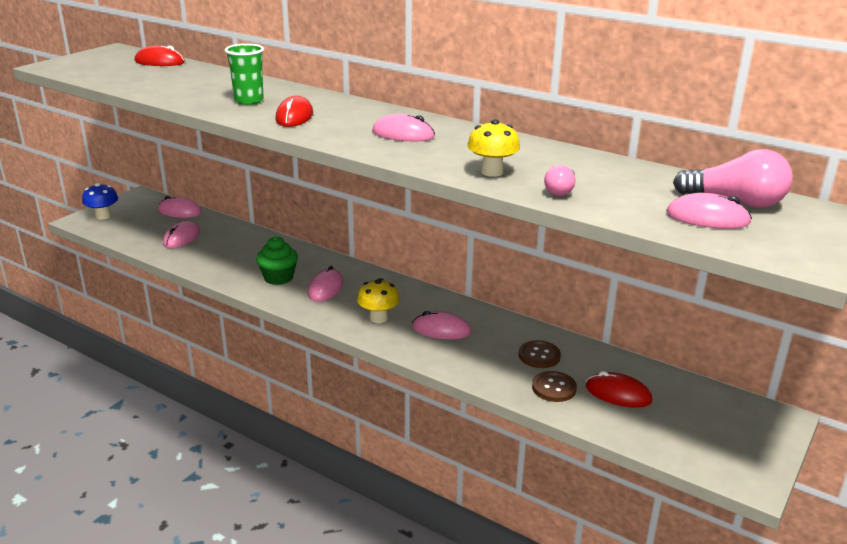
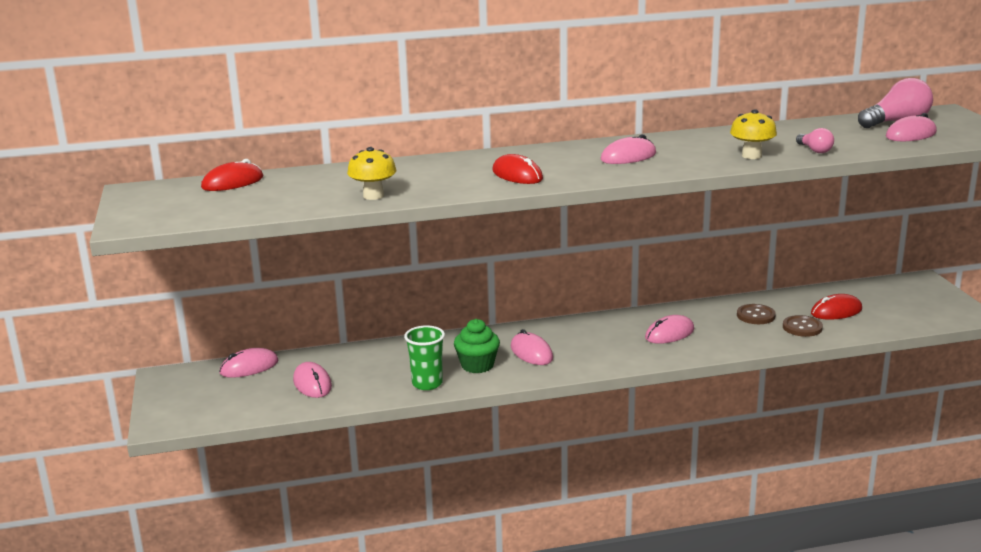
camera: 45 degrees left, 5 degrees down
blue mushroom [82,183,118,220] -> none
green cup [225,44,264,105] -> green cup moved to [404,325,445,390]
yellow mushroom [357,278,400,323] -> yellow mushroom moved to [347,147,396,200]

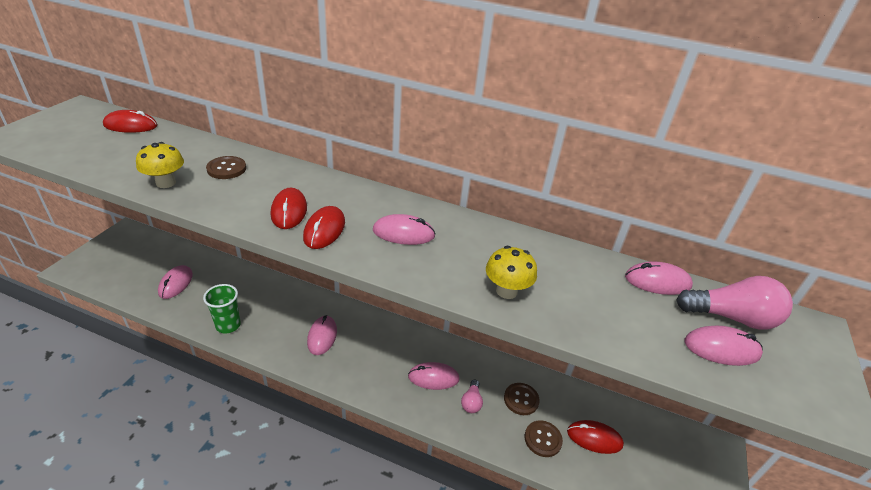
camera: 30 degrees right, 15 degrees up
pink mouse [219,348,279,378] -> pink mouse moved to [625,261,693,295]
green cupcake [454,319,500,373] -> none
pink light bulb [796,128,834,153] -> pink light bulb moved to [461,379,483,413]
none -> brown button [206,156,246,179]
none -> red mouse [303,206,345,249]

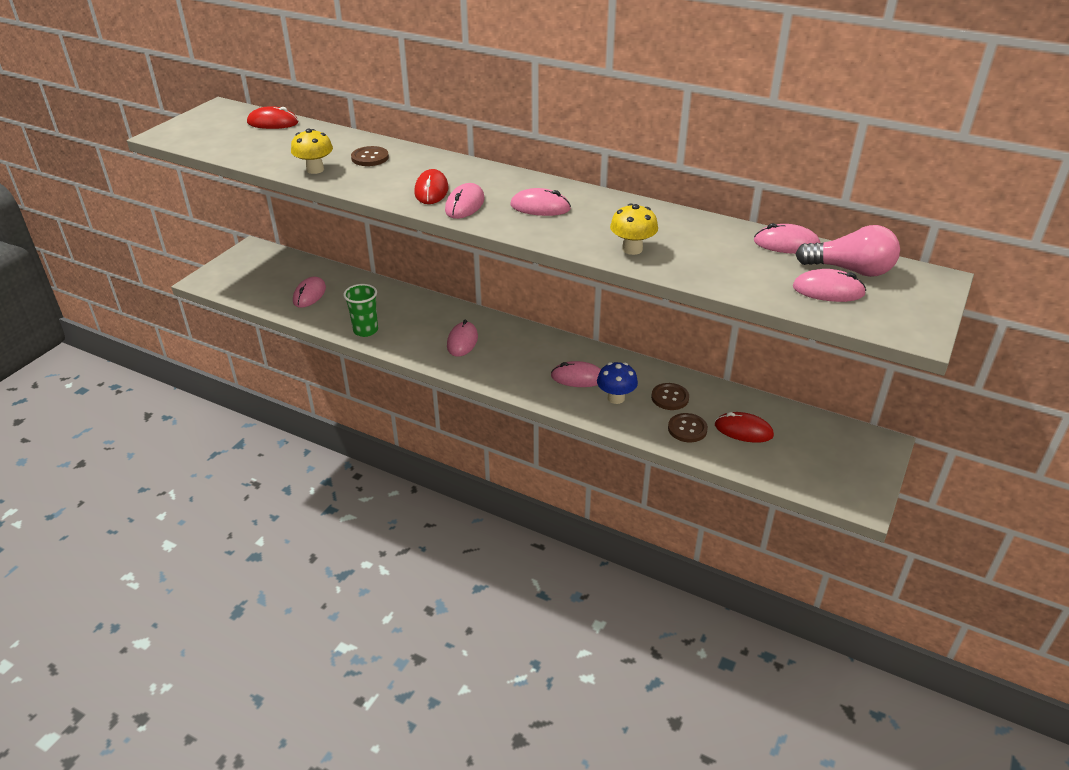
camera: 10 degrees right, 0 degrees up
red mouse [303,206,345,249] -> pink mouse [445,183,484,219]
pink light bulb [461,379,483,413] -> blue mushroom [597,362,638,404]

